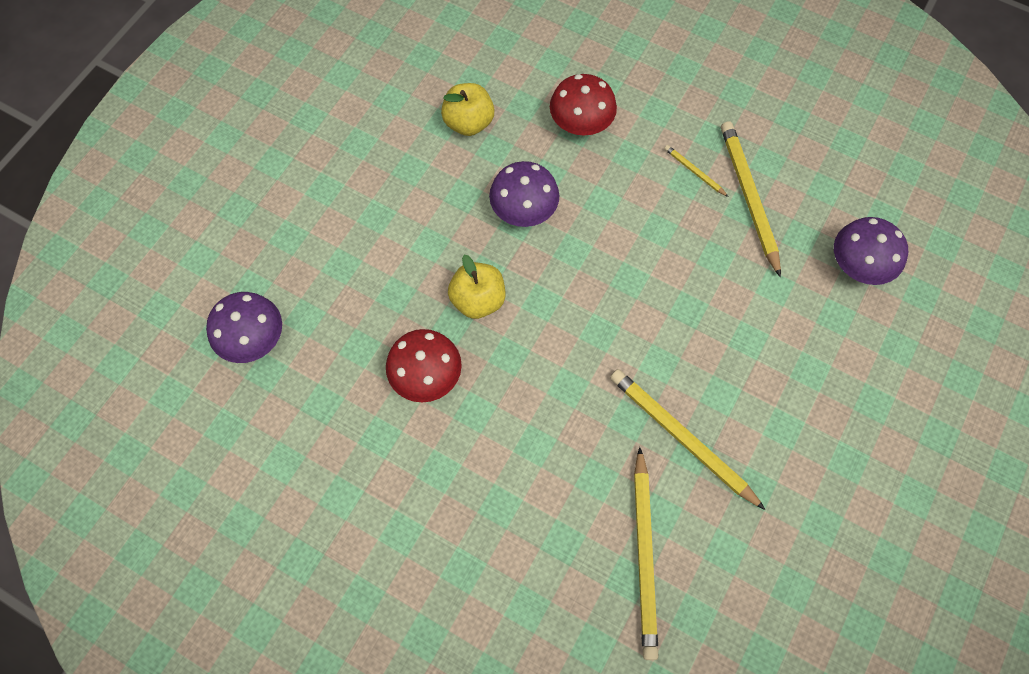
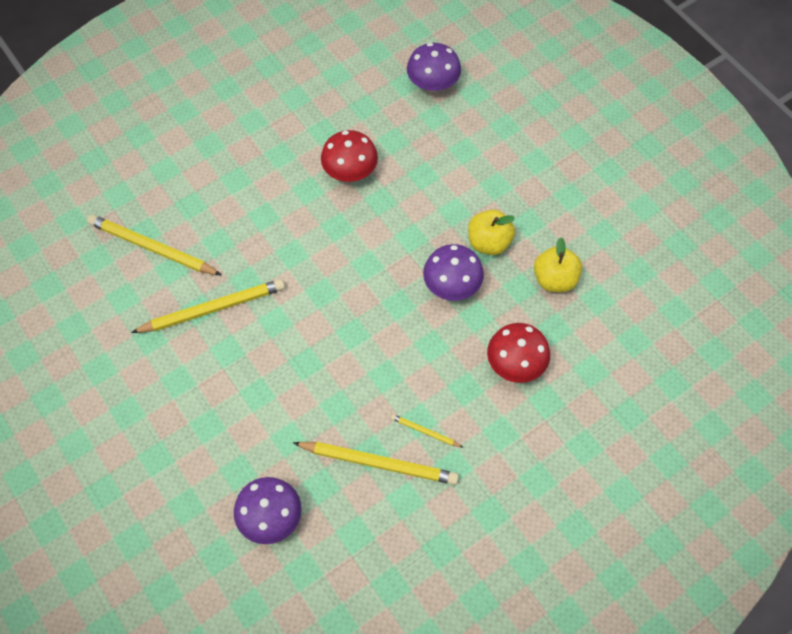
camera: 115 degrees right, 5 degrees down
yellow apple [448,255,505,319] -> yellow apple moved to [468,209,515,255]
yellow pencil [664,145,729,197] -> yellow pencil turned 135 degrees counterclockwise [391,414,463,448]

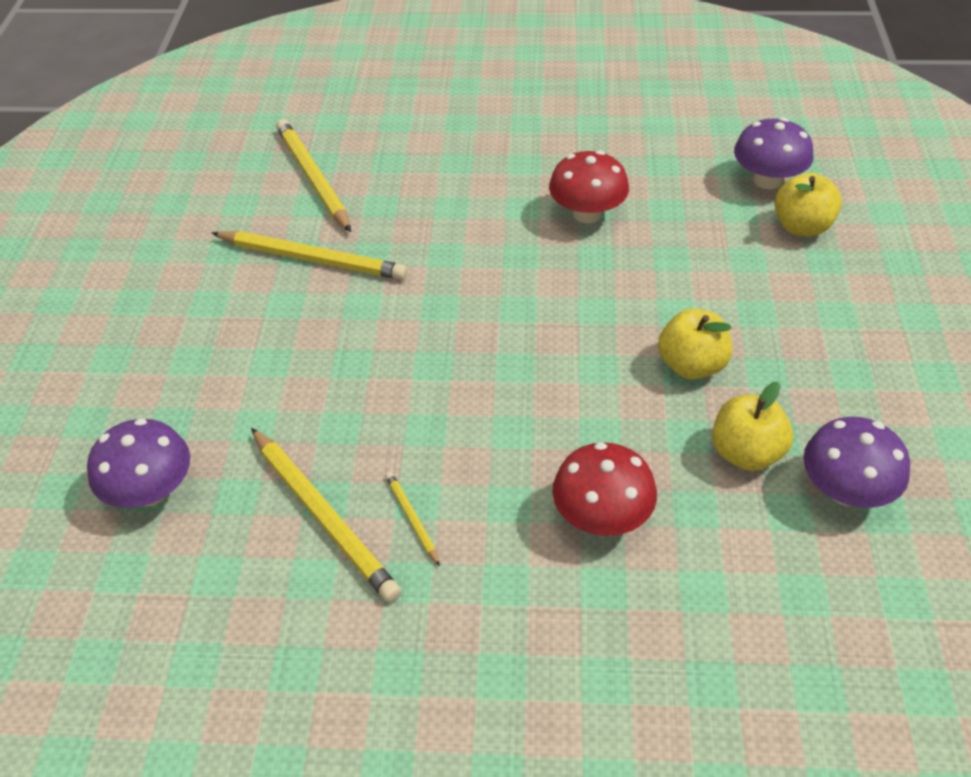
camera: 40 degrees right, 15 degrees down
purple mushroom [423,244,484,301] -> purple mushroom moved to [803,417,910,508]
none -> yellow apple [774,173,842,237]

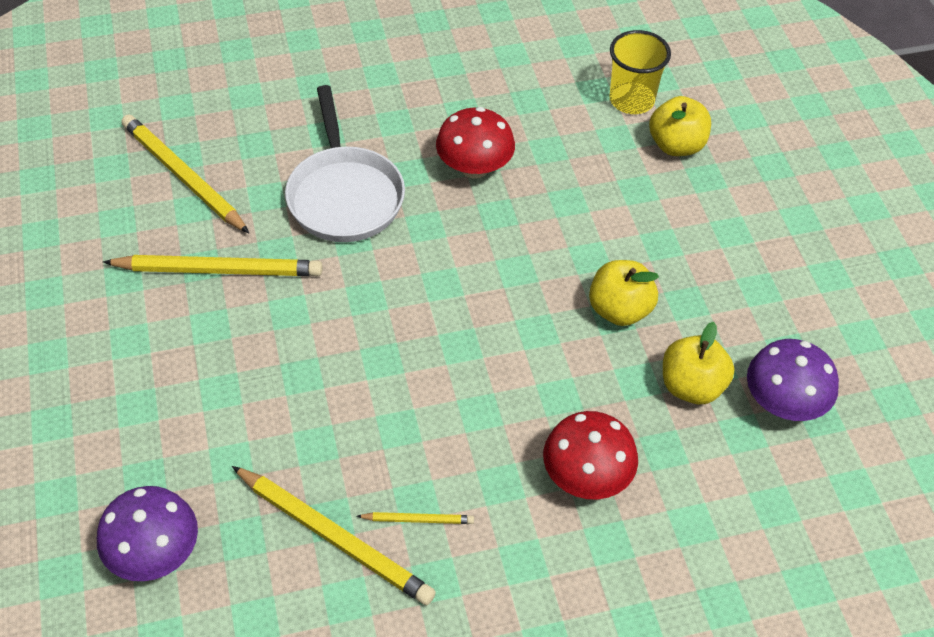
camera: 20 degrees left, 5 degrees up
yellow pencil [385,472,440,566] -> yellow pencil turned 135 degrees clockwise [357,512,474,524]
purple mushroom [734,118,814,189] -> yellow cup [610,30,671,114]
none -> white pan [285,85,405,242]

